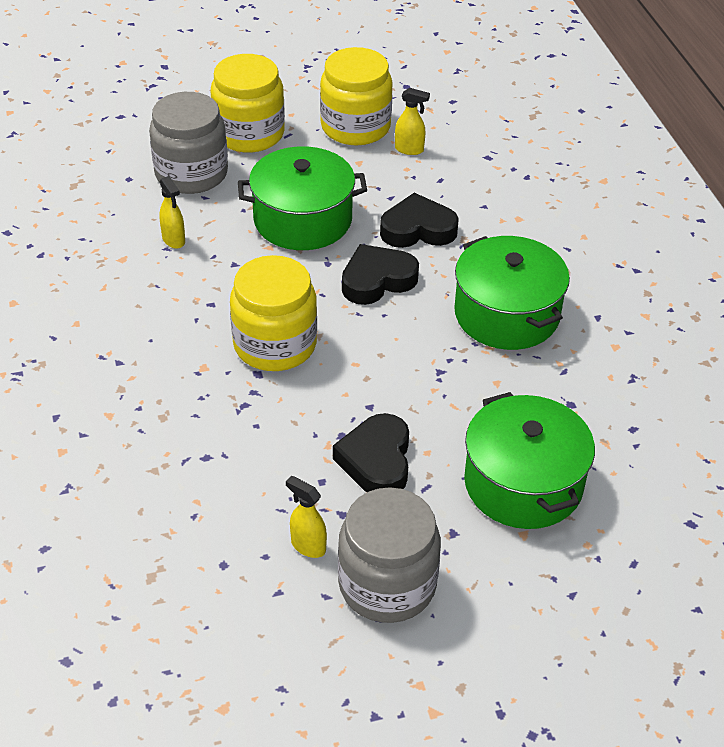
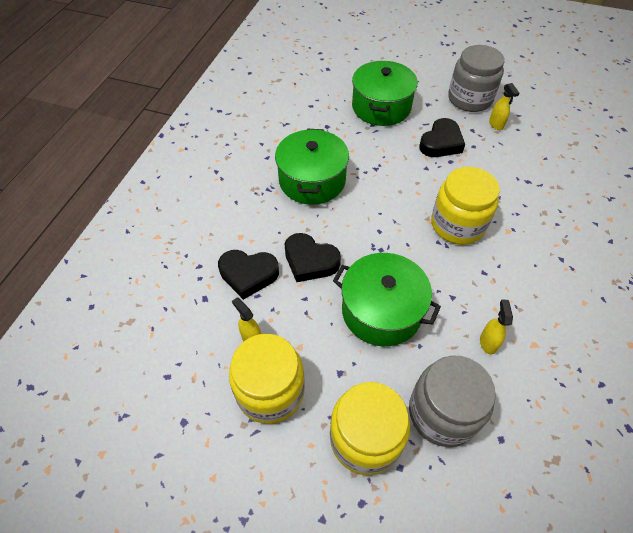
camera: 145 degrees left, 10 degrees up
black heart [342,244,419,305] -> black heart moved to [218,250,279,300]

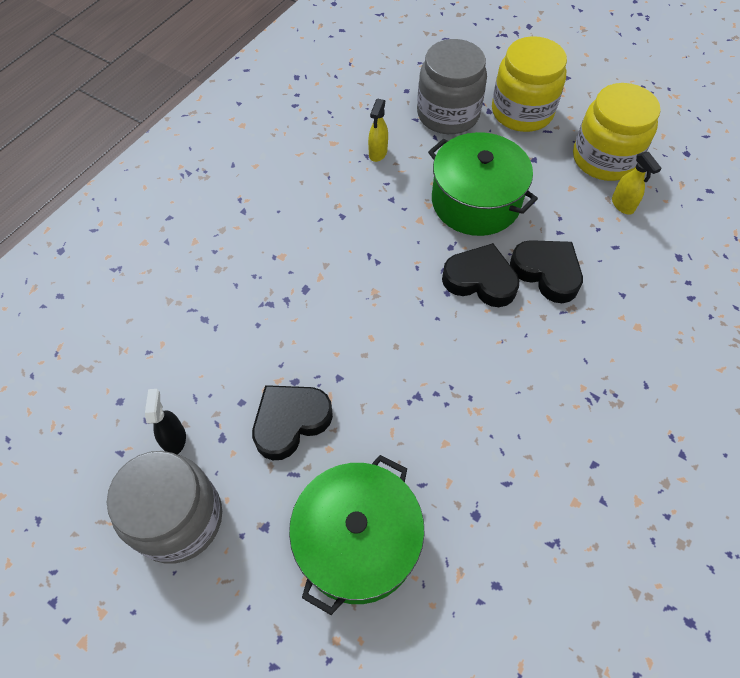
camera: 165 degrees left, 5 degrees up
black heart [218,250,279,300] -> black heart moved to [442,243,519,307]
green pot [275,129,349,205] -> none
yellow jar [431,167,500,245] -> none
yellow spray bottle [489,83,519,130] -> black spray bottle [145,389,186,455]

